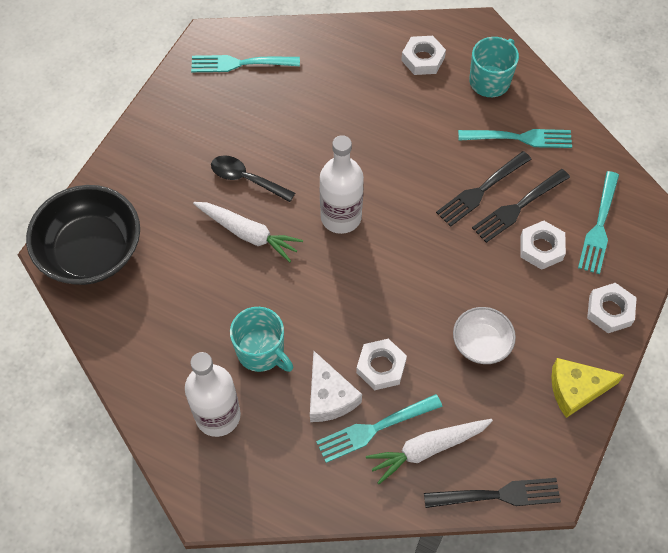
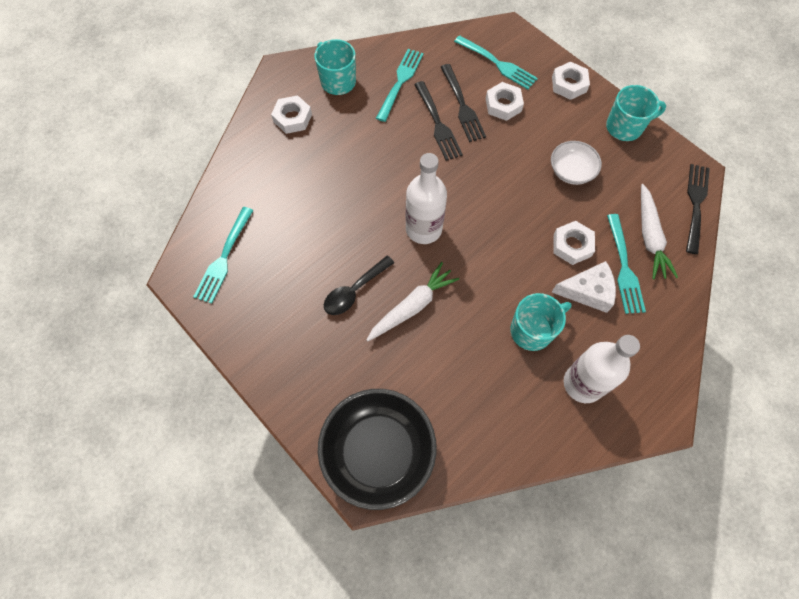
camera: 70 degrees left, 5 degrees up
yellow cheese [551,358,624,418] -> turquoise mug [606,85,666,141]

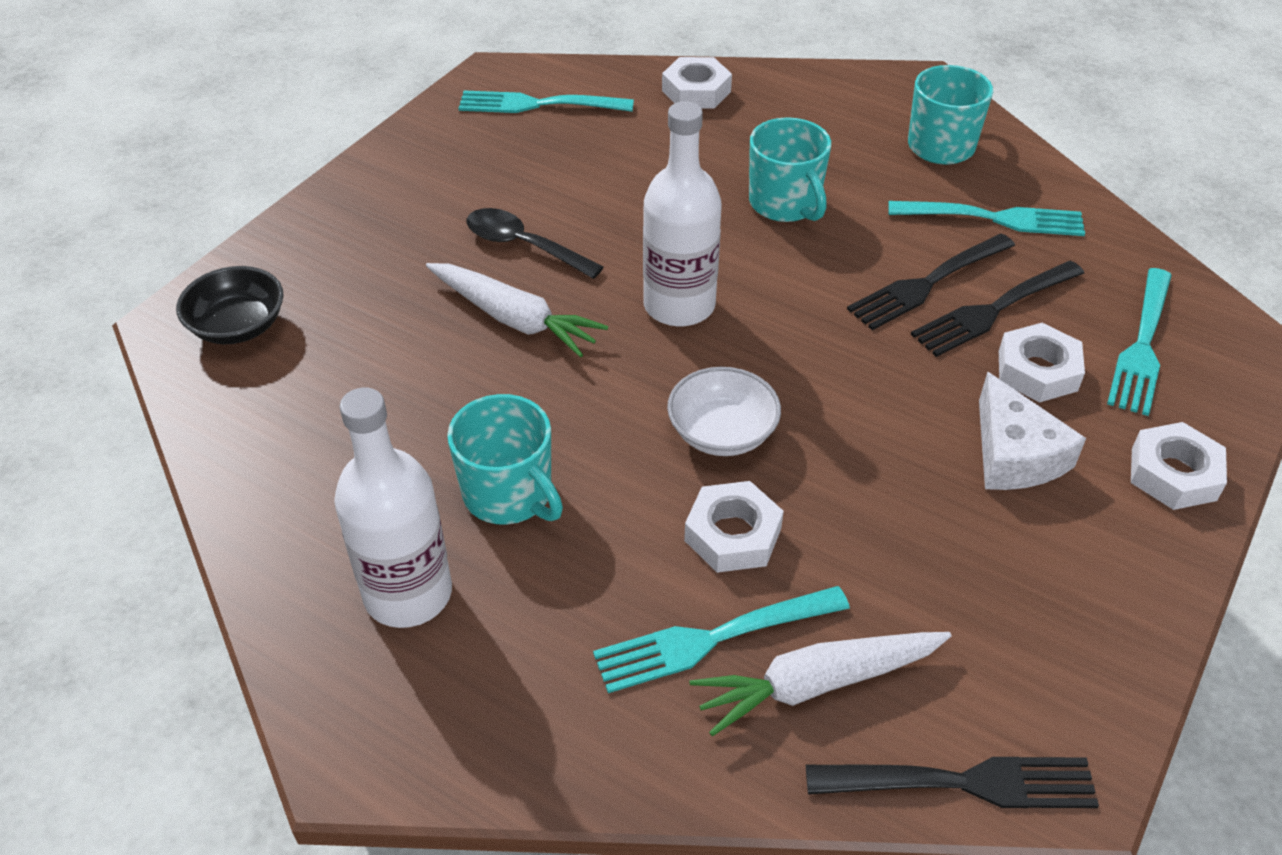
camera: 75 degrees right, 20 degrees down
white nut [271,95,312,134] -> white nut moved to [662,57,732,109]
black bowl [318,389,437,510] -> black bowl [176,266,284,344], size x0.53
white bowl [551,141,602,185] -> white bowl moved to [667,367,781,456]
white cheese [552,261,616,313] -> white cheese moved to [979,372,1086,490]
turquoise mug [606,85,666,141] -> turquoise mug moved to [749,117,831,222]

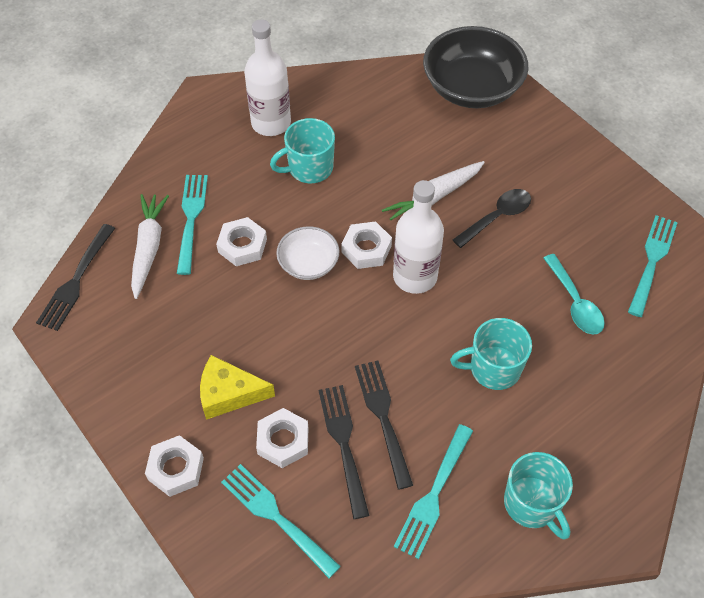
camera: 110 degrees right, 10 degrees up
black bowl [176,266,284,344] -> black bowl [423,26,528,108], size x1.87
white nut [662,57,732,109] -> white nut moved to [341,221,392,269]
white cheese [979,372,1086,490] -> yellow cheese [200,355,275,420]
none -> turquoise spoon [544,254,605,335]

